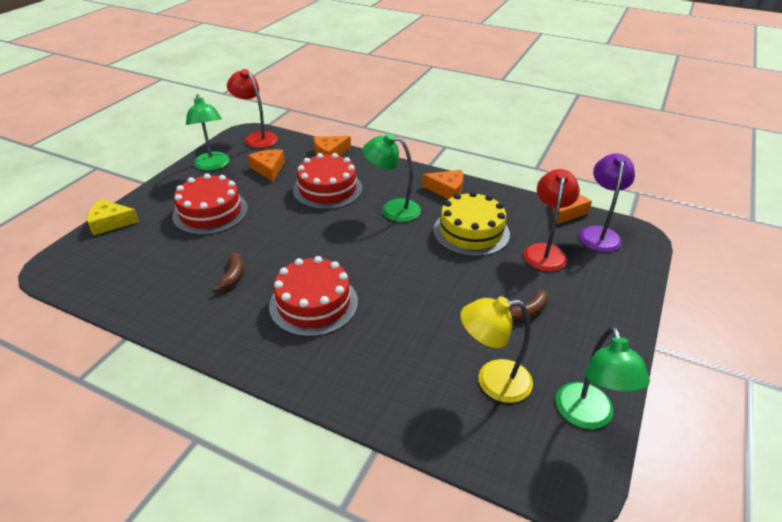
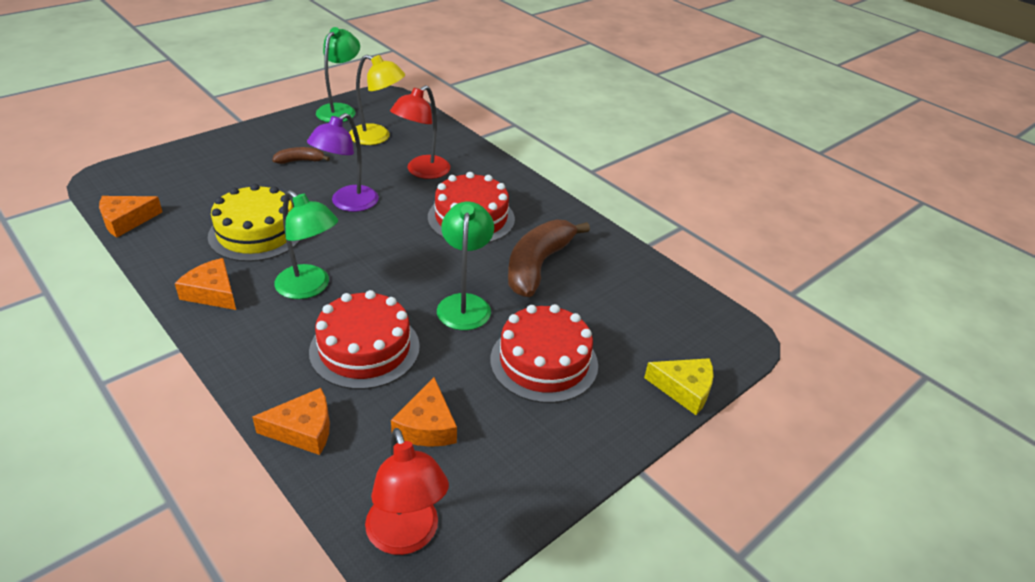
camera: 160 degrees left, 0 degrees up
green lamp [186,94,230,171] -> green lamp moved to [437,202,494,330]
brown banana [212,252,244,292] -> brown banana [508,219,590,297], size x2.09
red lamp [524,169,580,271] -> red lamp moved to [390,85,450,179]
purple lamp [579,153,635,252] -> purple lamp moved to [307,113,379,212]

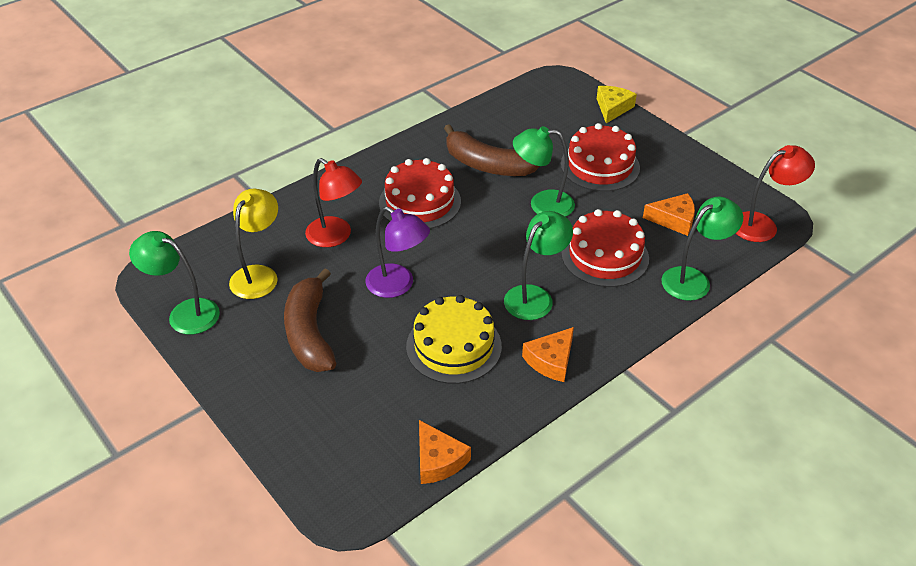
camera: 85 degrees left, 5 degrees up
orange cheese [252,388,330,455] -> green lamp [661,197,743,301]
brown banana [272,147,330,164] -> brown banana [284,268,336,372], size x2.09

